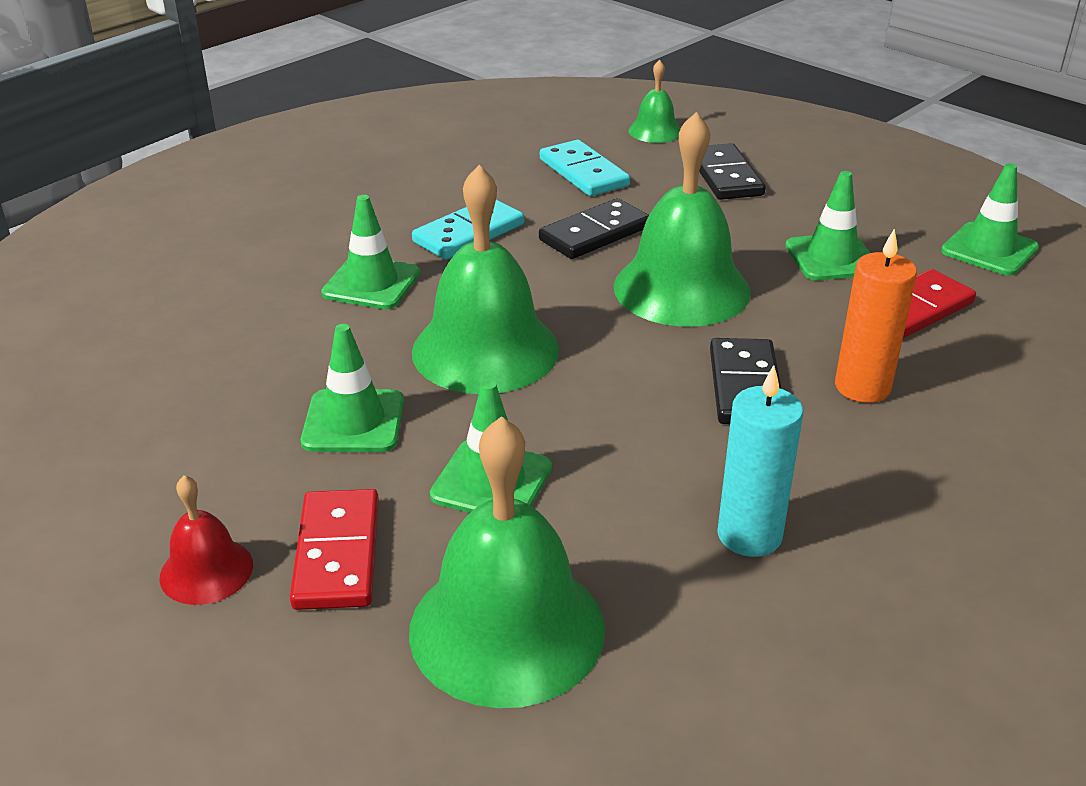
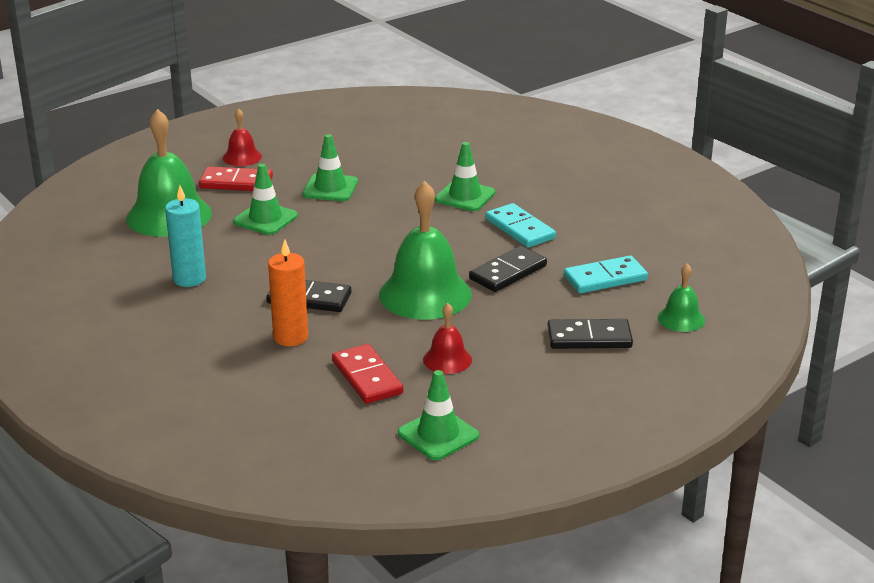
camera: 100 degrees right, 5 degrees down
green bell [412,165,559,394] -> none
black domino [539,198,649,259] -> black domino turned 75 degrees clockwise [469,246,547,292]
green traffic cone [785,171,870,280] -> red bell [423,303,472,374]

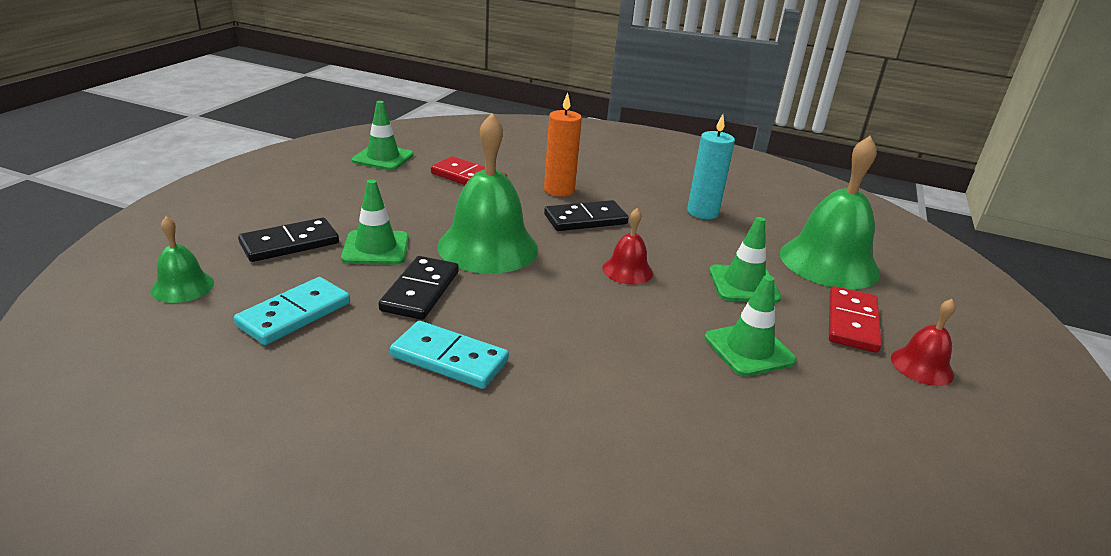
camera: 145 degrees right, 0 degrees up
red domino [199,166,273,191] -> red domino turned 45 degrees counterclockwise [829,286,882,353]
red bell [423,303,472,374] -> red bell moved to [602,208,653,285]
green traffic cone [435,142,495,211] -> green traffic cone moved to [341,179,409,265]

